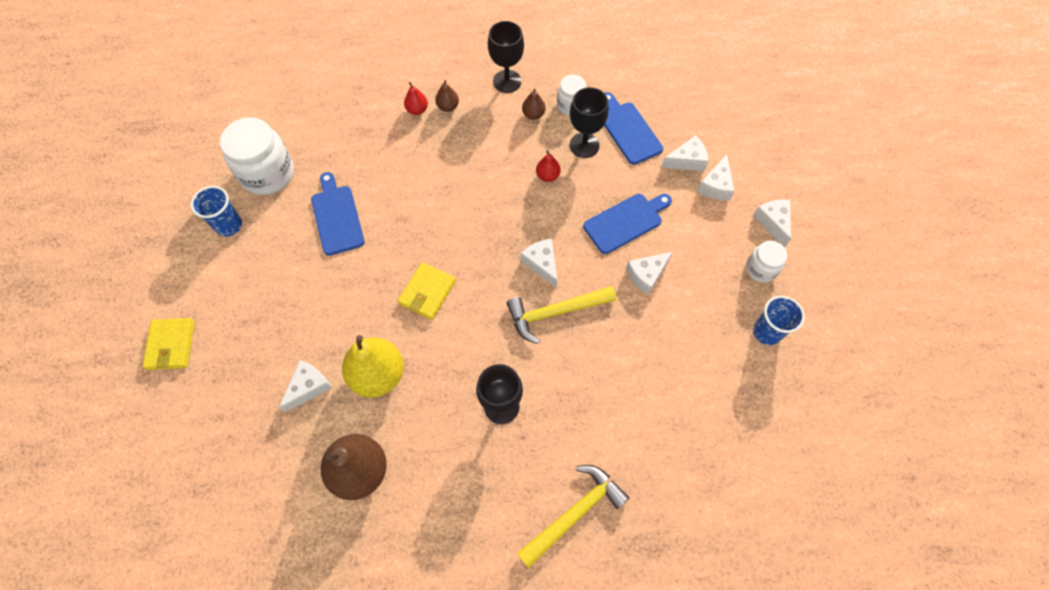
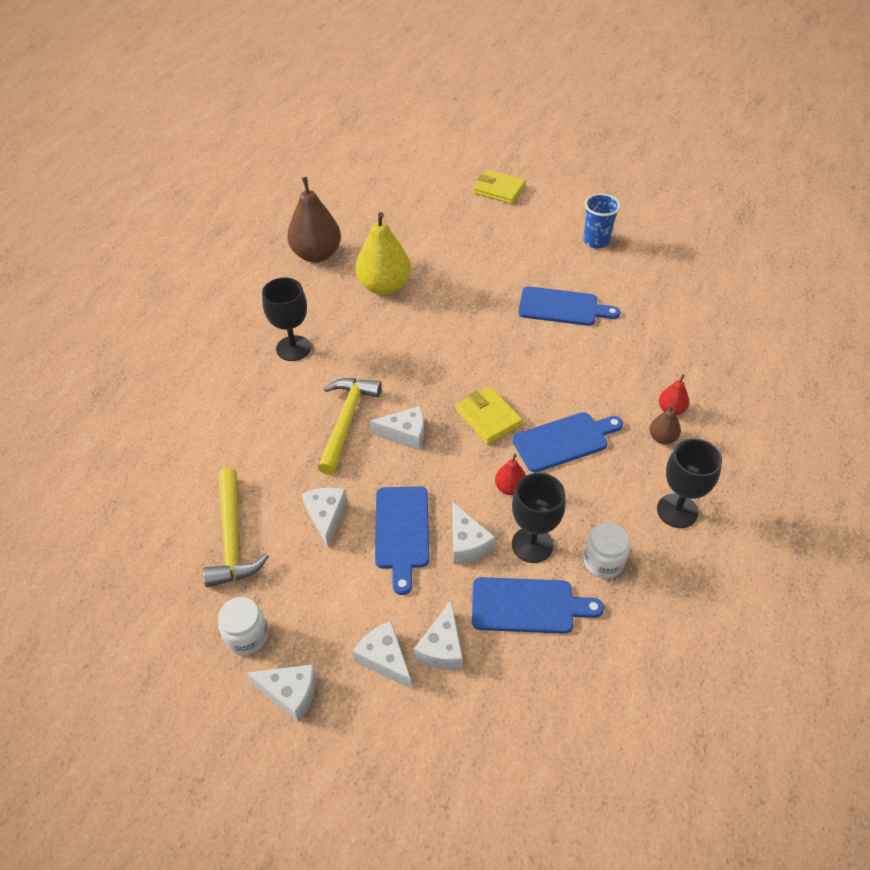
camera: 120 degrees right, 15 degrees down
white jar [220,117,294,195] -> none
white cheese [279,360,332,412] -> white cheese moved to [453,502,496,564]
yellow wallet [398,262,456,320] -> yellow wallet moved to [456,387,523,444]
yellow hammer [517,465,629,568] -> yellow hammer moved to [203,468,269,587]
brown pear [522,89,546,120] -> none
blue cup [753,296,805,345] -> none
none -> blue cutting board [512,412,623,472]

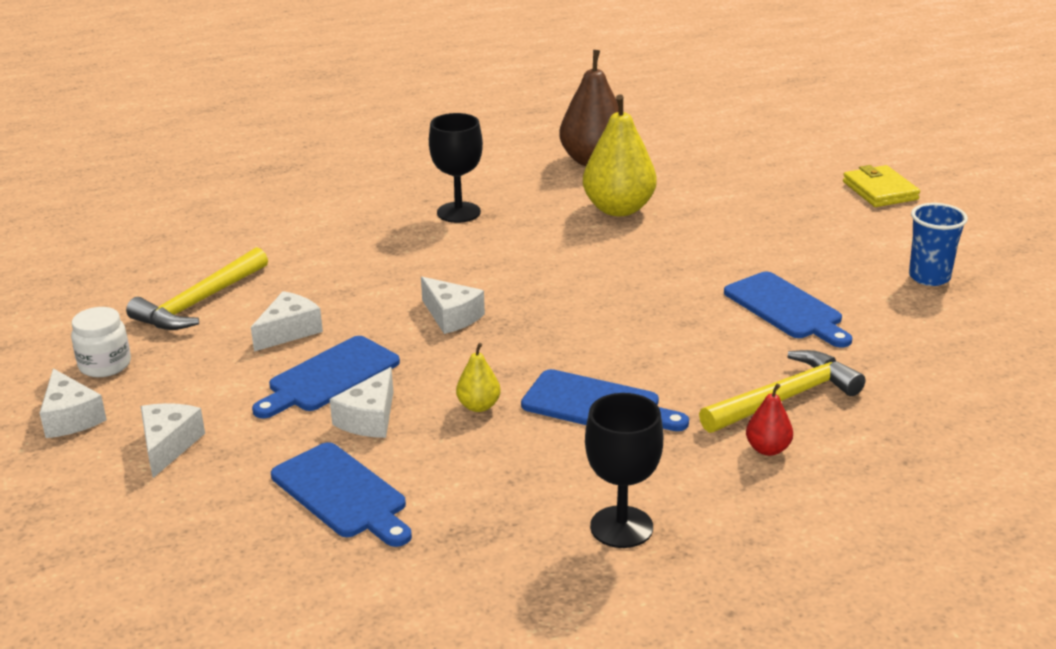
camera: 45 degrees right, 20 degrees down
yellow hammer [318,378,382,475] -> yellow hammer moved to [699,350,865,433]
white cheese [414,601,463,670] -> none
yellow wallet [456,387,523,444] -> none
red pear [495,454,526,495] -> yellow pear [456,343,501,412]
black goblet [512,473,566,563] -> none
white jar [583,523,630,578] -> none
brown pear [650,405,681,444] -> none

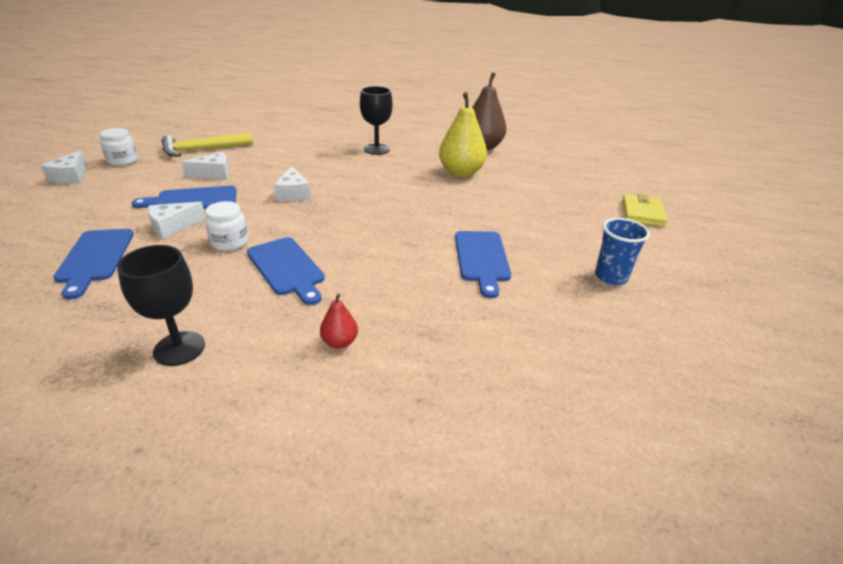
camera: 30 degrees right, 5 degrees up
white cheese [141,403,205,478] -> none
yellow pear [456,343,501,412] -> white jar [205,201,248,251]
yellow hammer [699,350,865,433] -> none

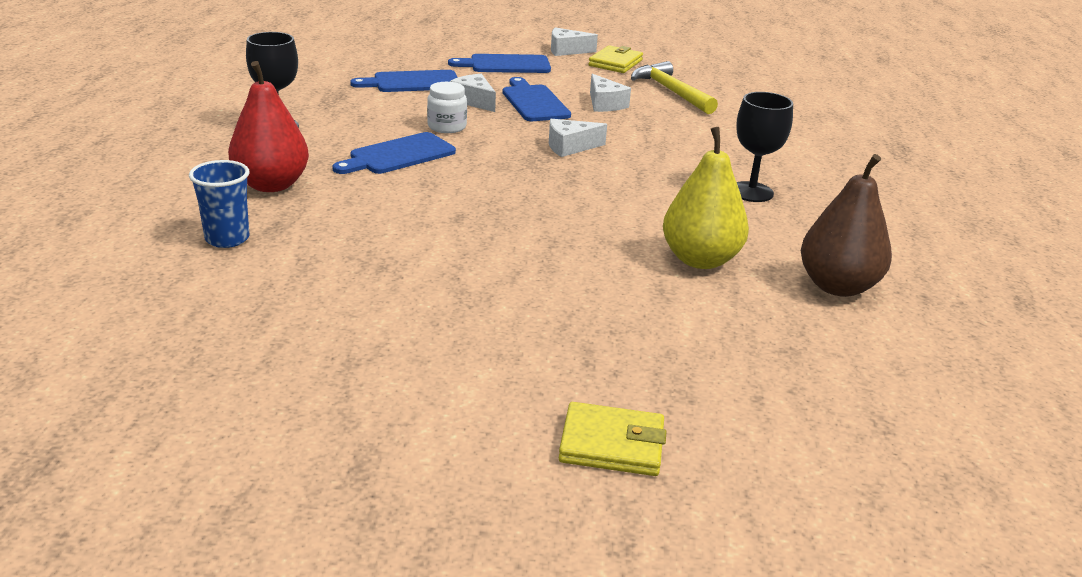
camera: 85 degrees right, 5 degrees down
white jar [100,128,138,166] -> yellow wallet [589,45,643,73]
red pear [320,293,358,349] -> red pear [228,61,309,192], size x2.10
blue cutting board [455,231,511,298] -> blue cutting board moved to [448,54,551,73]
blue cup [595,218,650,285] -> blue cup moved to [189,160,250,248]

